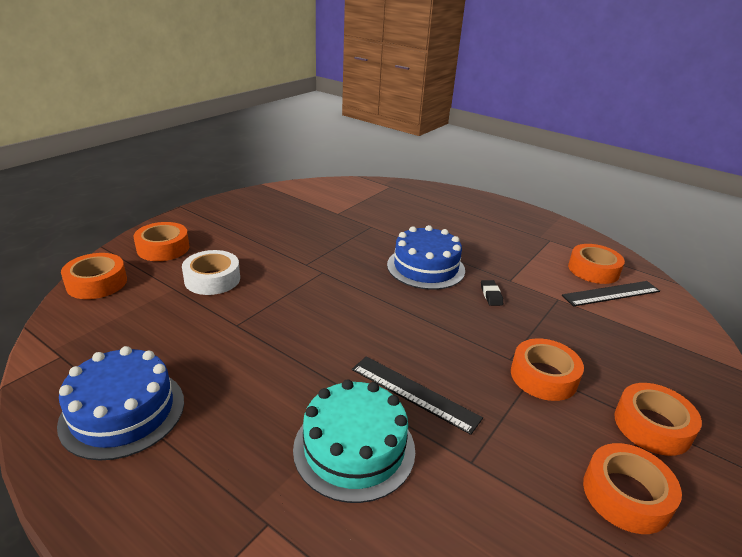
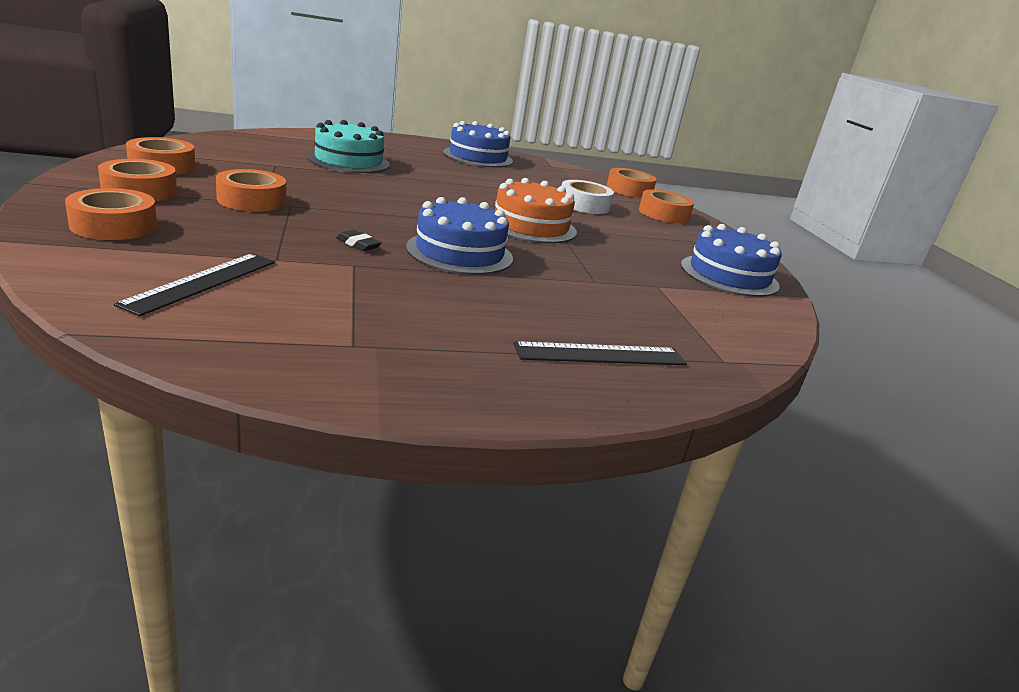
camera: 130 degrees right, 5 degrees down
black ruler [352,356,483,435] -> black ruler moved to [513,341,687,365]
orange tape [568,244,625,284] -> orange tape moved to [65,188,157,240]
none -> orange cake [495,178,577,243]
none -> blue cake [681,224,781,297]

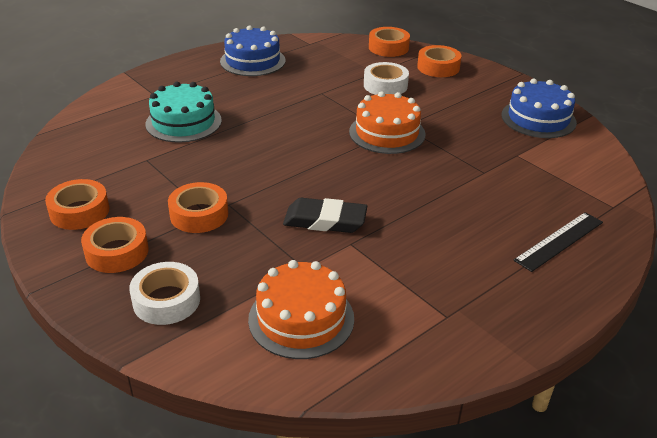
camera: 25 degrees left, 10 degrees up
orange tape [65,188,157,240] -> white tape [129,262,200,325]
black ruler [114,253,275,316] -> orange cake [248,260,354,359]
black eraser [336,230,382,251] -> black eraser [283,198,367,233], size x2.08
blue cake [406,197,513,275] -> none

